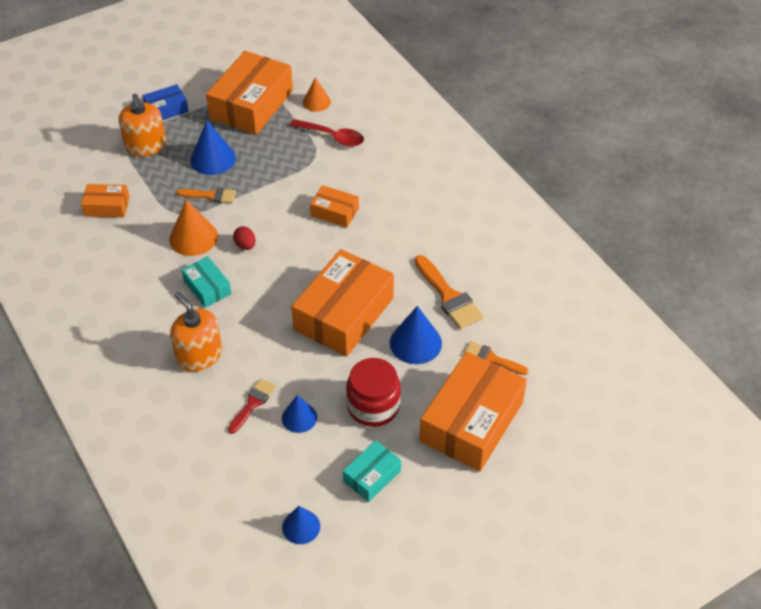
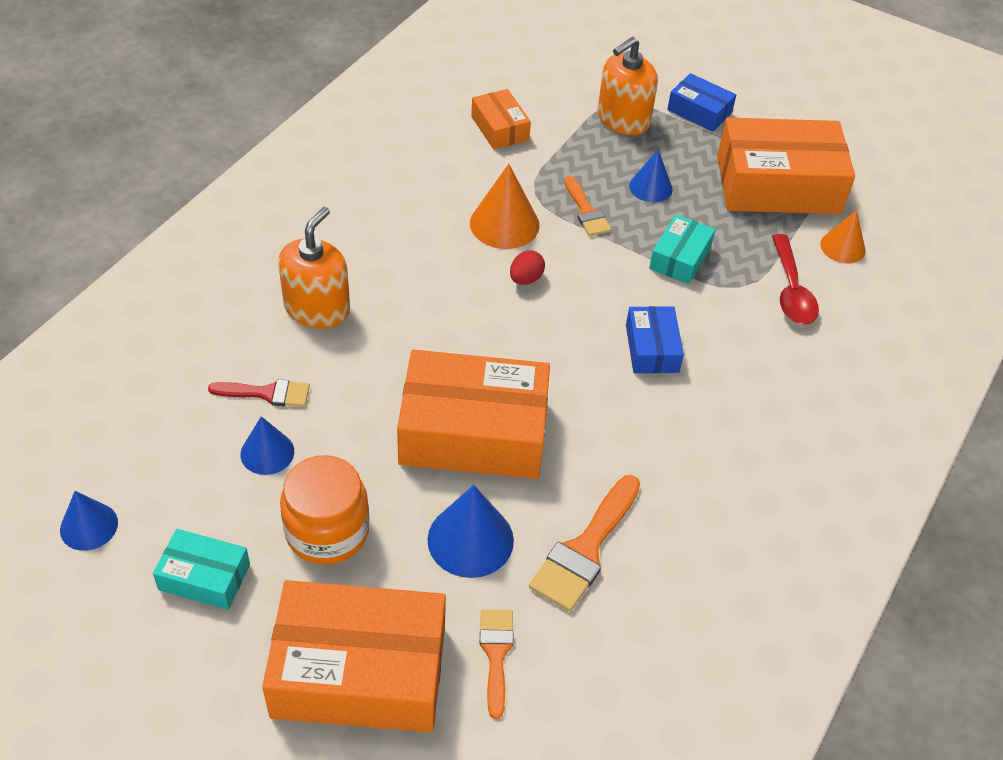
camera: 60 degrees right, 0 degrees up
turquoise box [182,256,232,308] -> turquoise box moved to [649,214,715,284]
blue cone [190,121,236,175] -> blue cone [629,150,673,202], size x0.65
orange box [310,185,359,228] -> blue box [626,306,684,373]
red jar [346,358,401,427] -> orange jar [280,455,369,565]

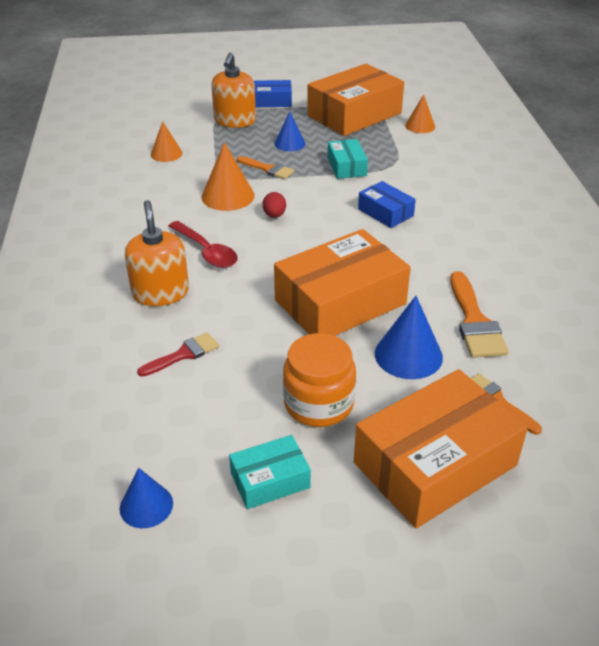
camera: 35 degrees left, 10 degrees down
blue cone [240,416,294,475] -> none
orange box [471,89,531,149] -> orange cone [151,121,183,162]
red spoon [772,234,819,325] -> red spoon moved to [169,221,238,268]

